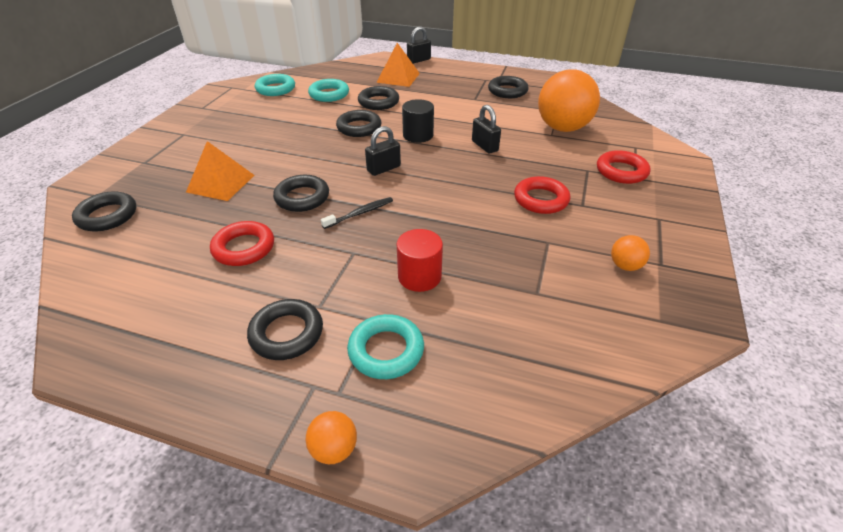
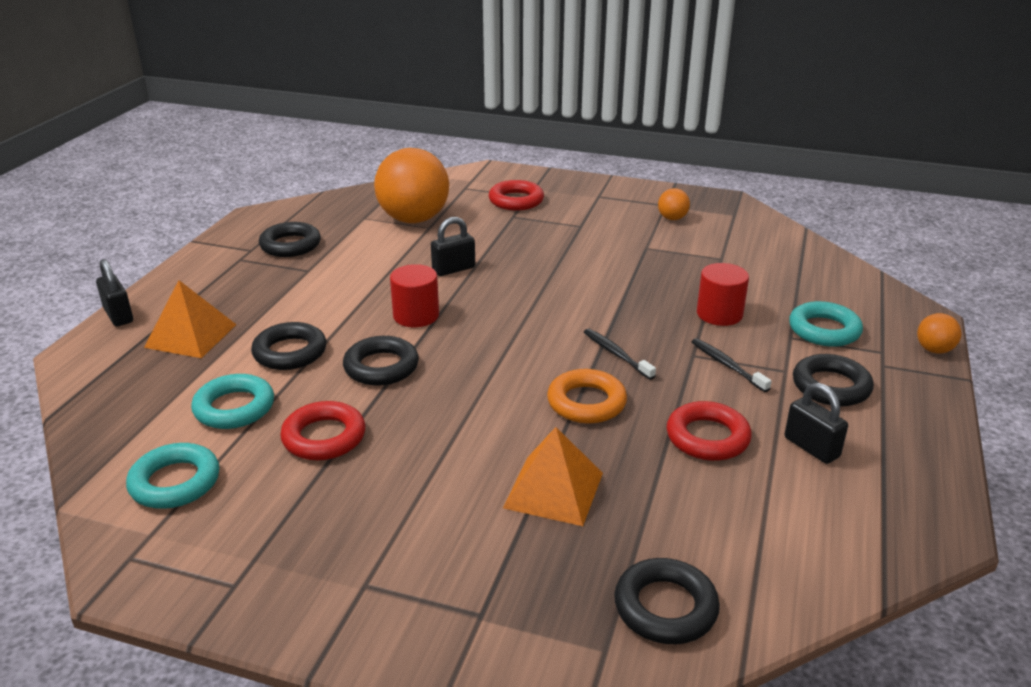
camera: 90 degrees left, 10 degrees down
black ring [273,175,329,212] -> orange ring [547,369,627,423]
black padlock [365,126,401,176] -> black padlock moved to [785,383,848,464]
black cylinder [402,99,434,143] -> red cylinder [390,264,439,327]
red ring [514,176,571,214] -> red ring moved to [280,401,365,460]
none -> black toothbrush [692,338,772,392]

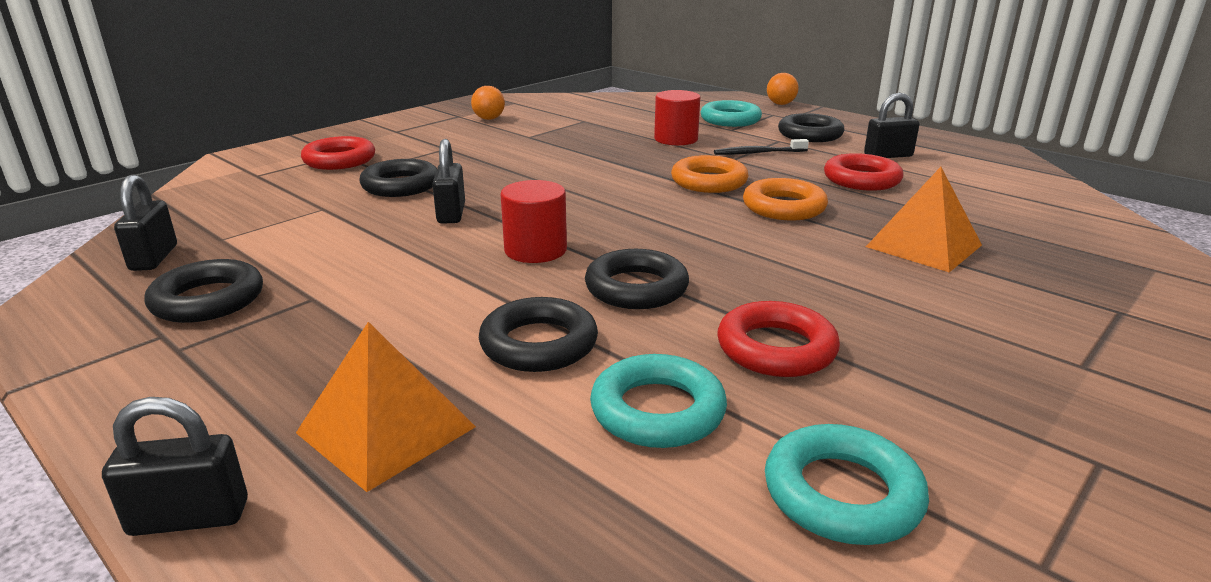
camera: 65 degrees left, 5 degrees down
orange ball [374,148,449,223] -> none
black toothbrush [584,329,656,380] -> orange ring [671,155,748,193]
black ring [614,558,720,644] -> black ring moved to [360,159,437,197]
none -> black padlock [114,175,177,271]

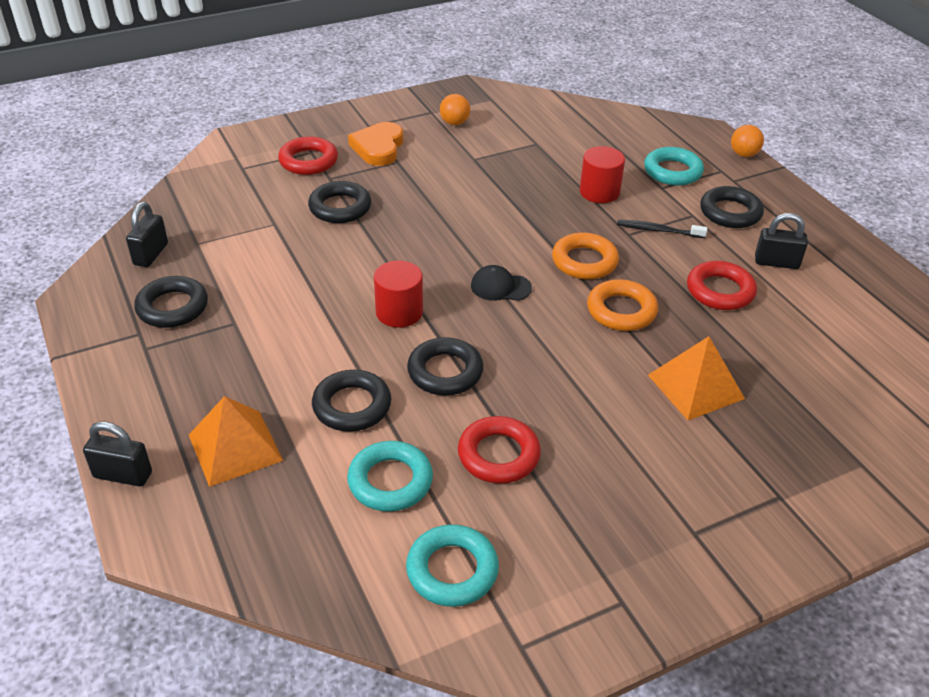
camera: 20 degrees right, 15 degrees up
black padlock [432,139,465,224] -> none
none -> orange heart [348,122,403,166]
none -> black cap [471,265,532,301]

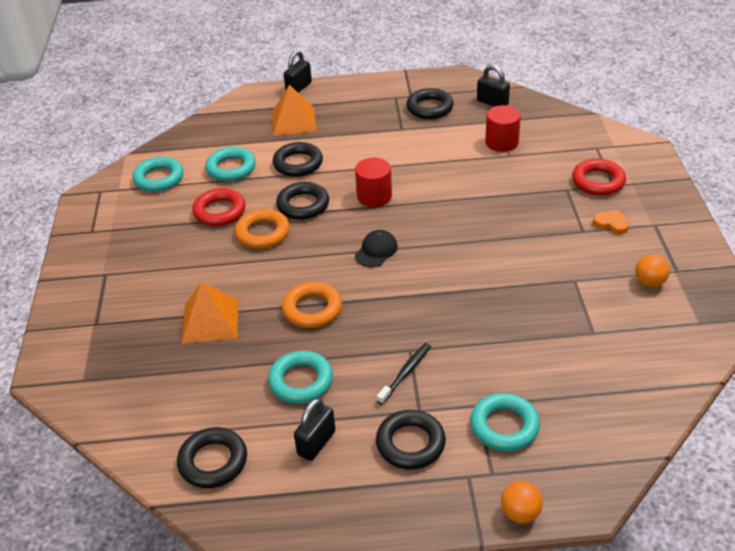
camera: 115 degrees right, 0 degrees up
black ring [308,181,371,223] -> black ring moved to [177,427,247,488]
orange heart [348,122,403,166] -> orange heart [593,210,629,234], size x0.57
orange ring [552,232,619,279] -> orange ring moved to [235,209,290,249]
red cylinder [580,146,625,203] -> red cylinder moved to [485,105,521,152]
red ring [687,261,757,310] -> turquoise ring [268,351,333,404]

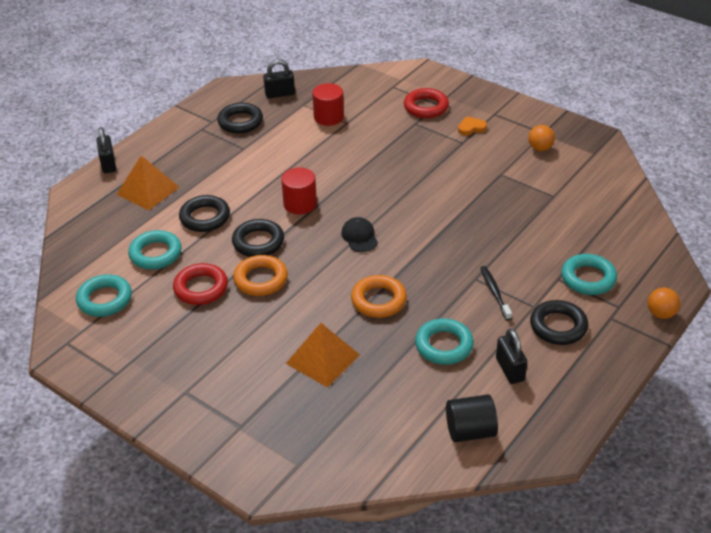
camera: 50 degrees left, 0 degrees up
black ring [177,427,247,488] -> black cylinder [446,394,498,442]

